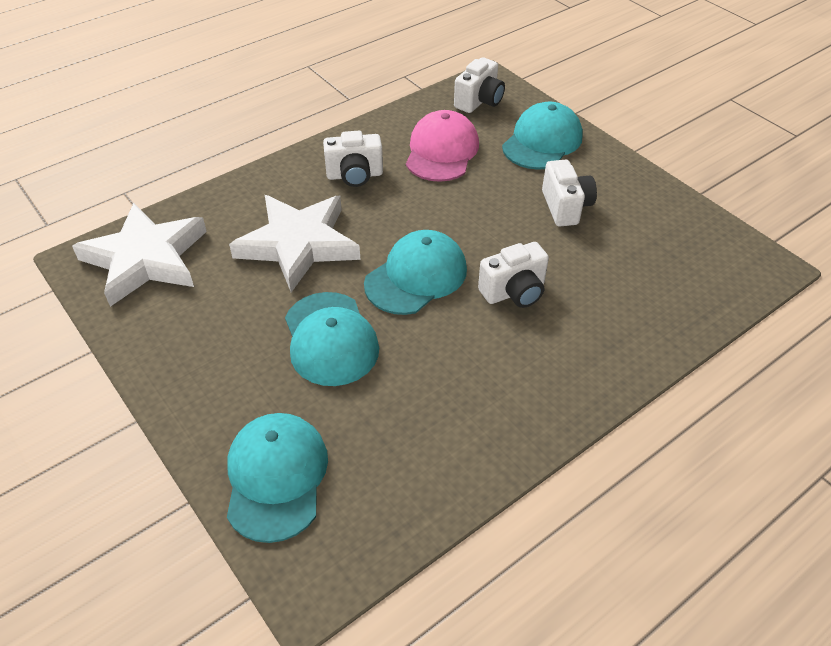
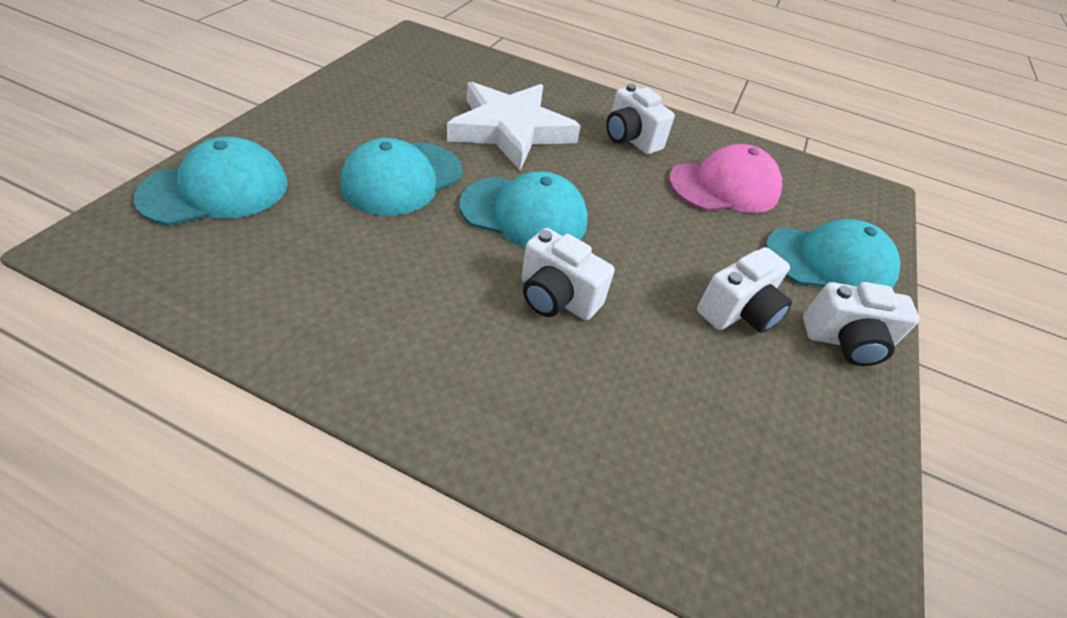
camera: 55 degrees right, 0 degrees up
white star [72,203,207,307] -> none
white camera [454,57,505,113] -> white camera moved to [803,282,920,366]

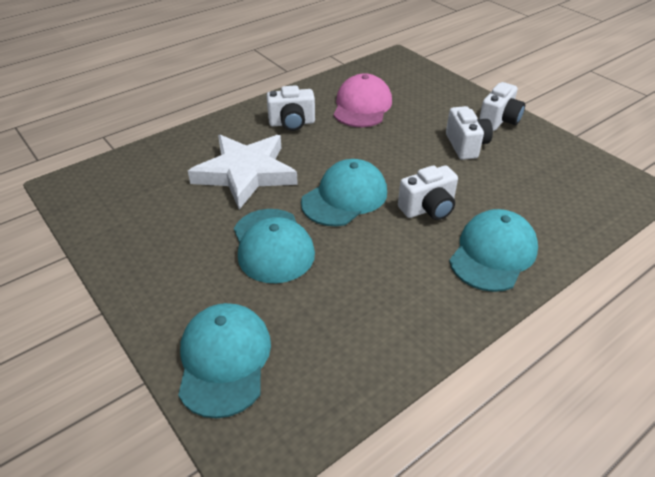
camera: 55 degrees left, 5 degrees down
turquoise cap [765,219,901,288] -> turquoise cap moved to [449,209,538,292]

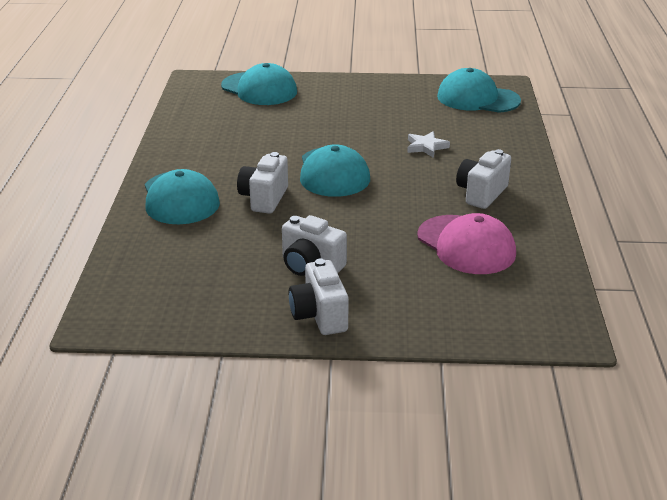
camera: 130 degrees right, 10 degrees down
white star [188,135,298,210] -> white star [407,131,450,158], size x0.41
turquoise cap [234,209,315,283] -> turquoise cap moved to [437,68,521,113]

